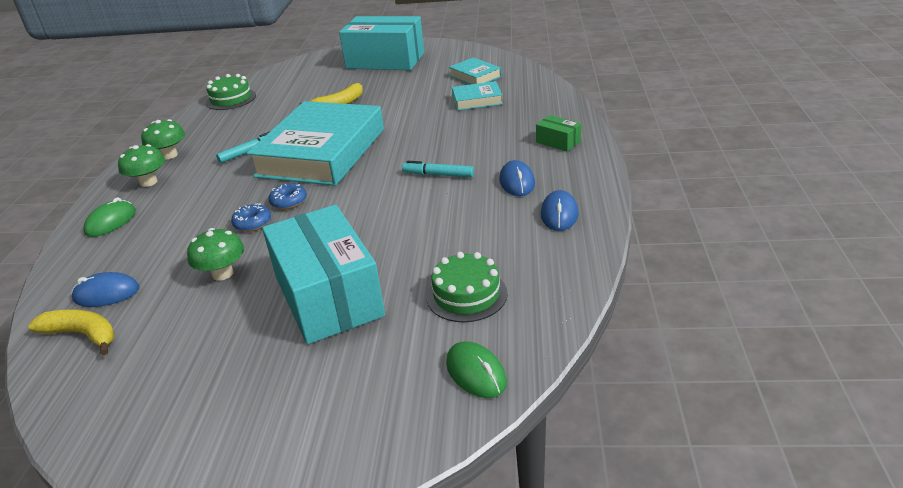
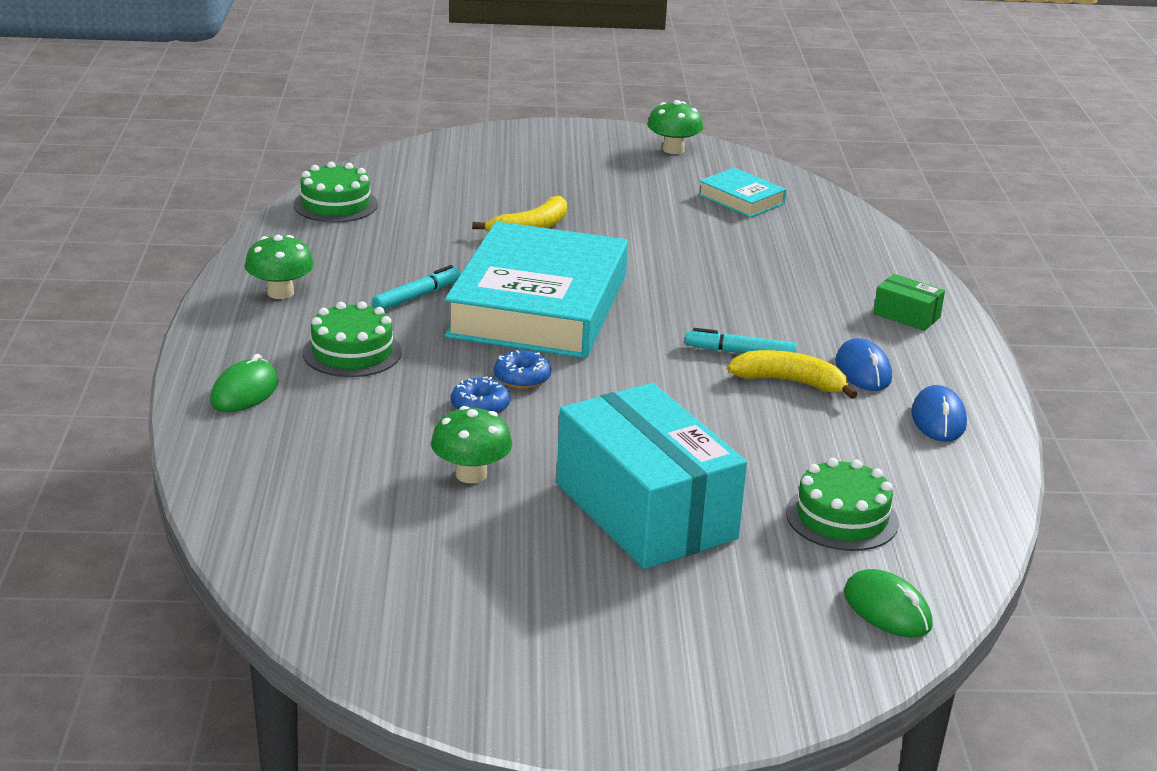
camera: 10 degrees left, 5 degrees down
yellow banana [28,309,115,355] -> yellow banana moved to [727,350,857,399]
blue mouse [71,272,139,307] -> none
green mushroom [118,144,165,187] -> green mushroom moved to [647,100,703,154]
turquoise box [339,16,424,70] -> none
turquoise book [452,81,503,111] -> none
none -> green cake [303,301,402,377]

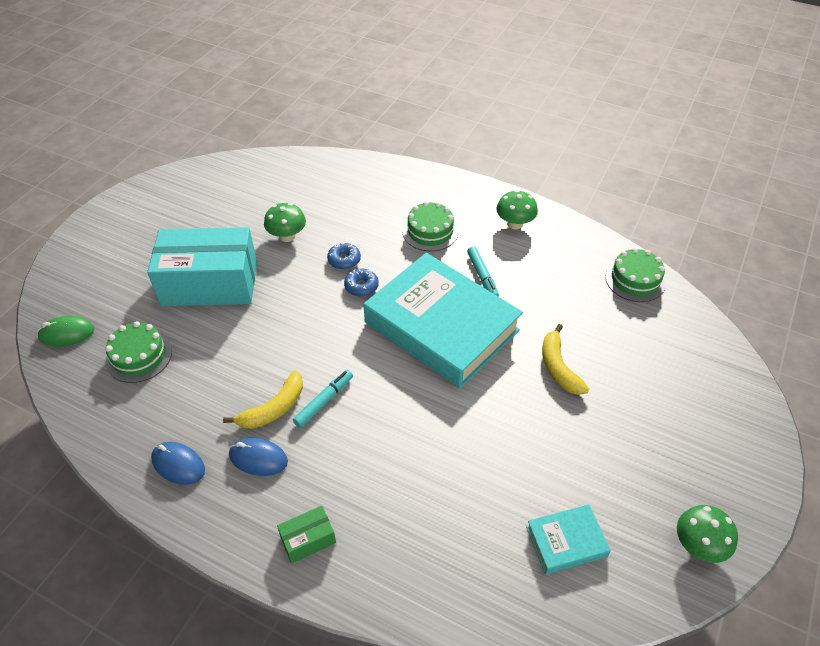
camera: 120 degrees right, 20 degrees up
green mouse [210,354,279,412] -> none

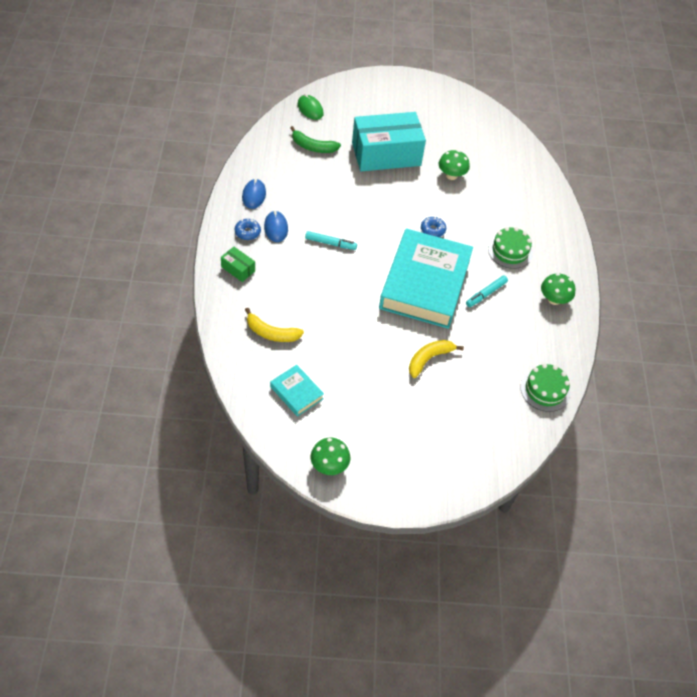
camera: 60 degrees right, 5 degrees up
green cake [105,321,172,383] -> green banana [291,126,341,153]
turquoise box [147,227,257,306] -> turquoise box turned 75 degrees counterclockwise [352,112,426,171]
yellow banana [223,370,303,429] -> yellow banana moved to [245,308,304,342]
blue donut [327,243,361,270] -> blue donut moved to [235,219,261,240]

